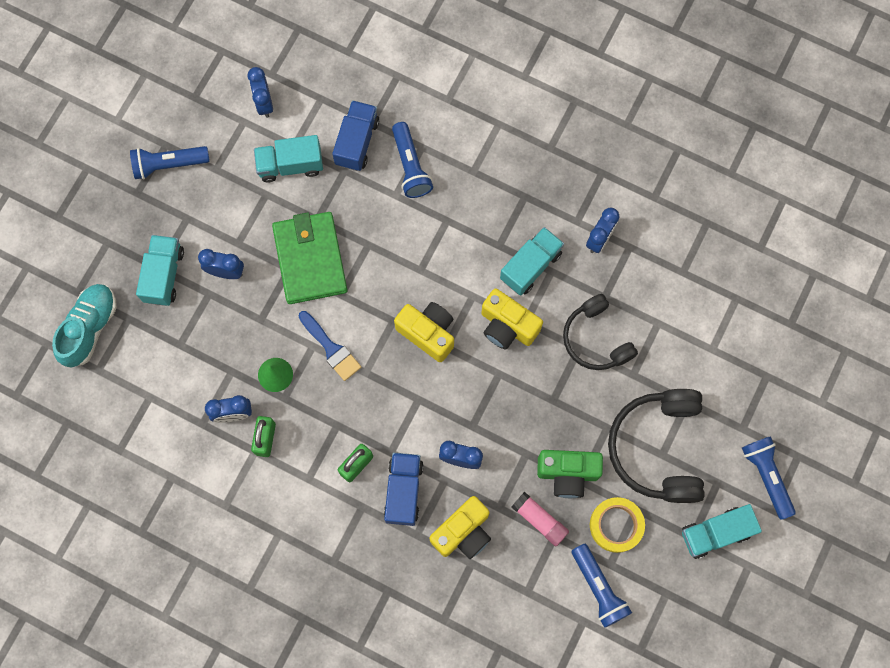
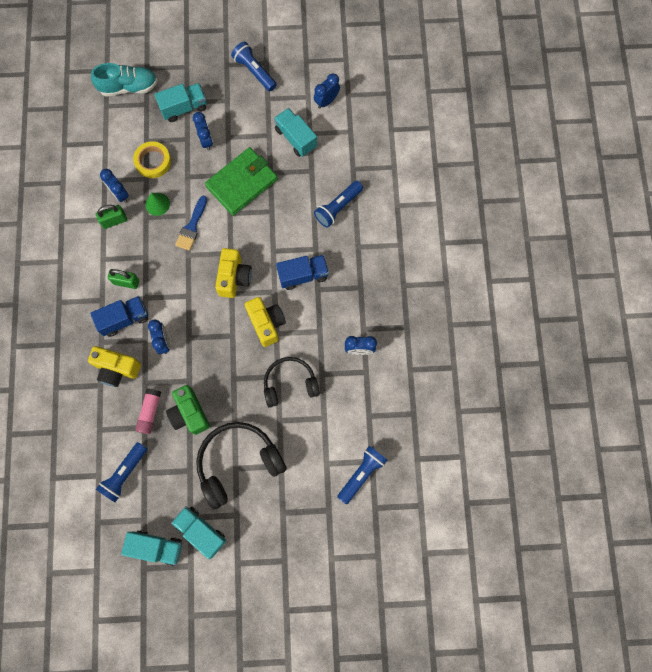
camera: 60 degrees right, 0 degrees up
blue truck [332,100,379,171] -> blue truck moved to [276,255,329,290]
yellow camera [481,289,543,349] -> yellow camera turned 150 degrees clockwise [245,297,286,347]
turquoise truck [500,227,564,296] -> turquoise truck moved to [121,530,182,566]
black headphones [563,294,638,370] -> black headphones turned 45 degrees clockwise [264,357,320,408]
yellow tape [590,497,645,553] -> yellow tape moved to [133,141,171,178]
blue flashlight [742,436,796,520] -> blue flashlight moved to [337,446,387,504]

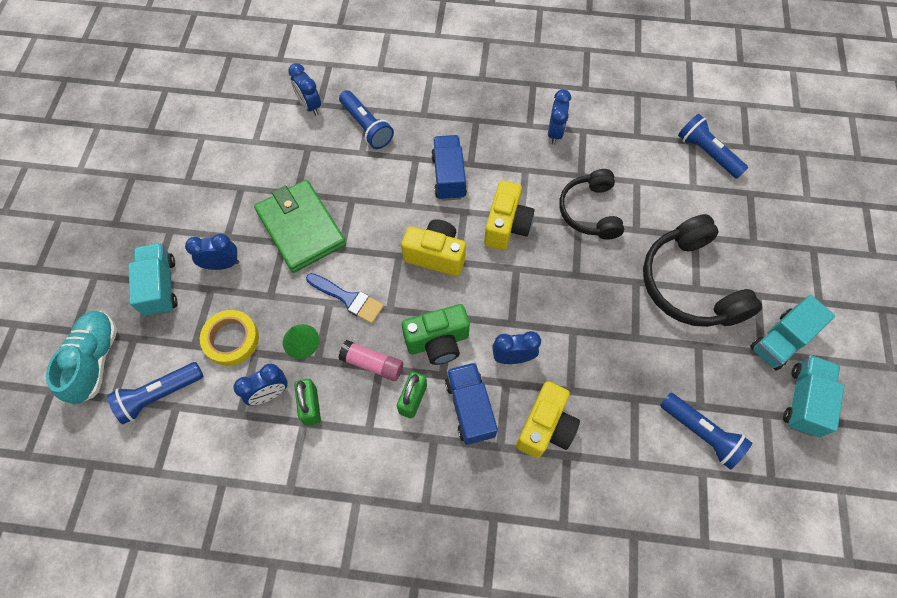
camera: 80 degrees left, 10 degrees down
pink glue stick [135,388,161,434] -> pink glue stick moved to [339,340,403,381]
green camera [166,385,210,435] -> green camera moved to [402,304,470,365]
blue flashlight [231,42,277,91] -> blue flashlight moved to [107,362,203,424]
yellow camera [245,297,286,347] -> yellow camera turned 120 degrees clockwise [484,180,535,250]
turquoise truck [274,108,317,157] -> none
blue clock [314,73,340,109] -> blue clock moved to [288,63,321,116]

